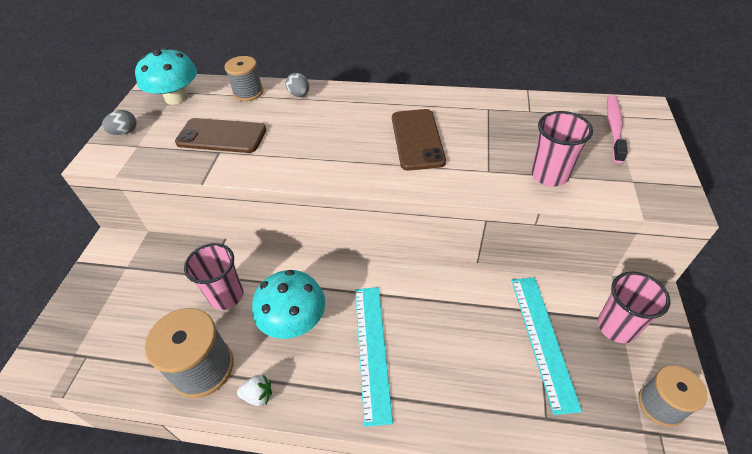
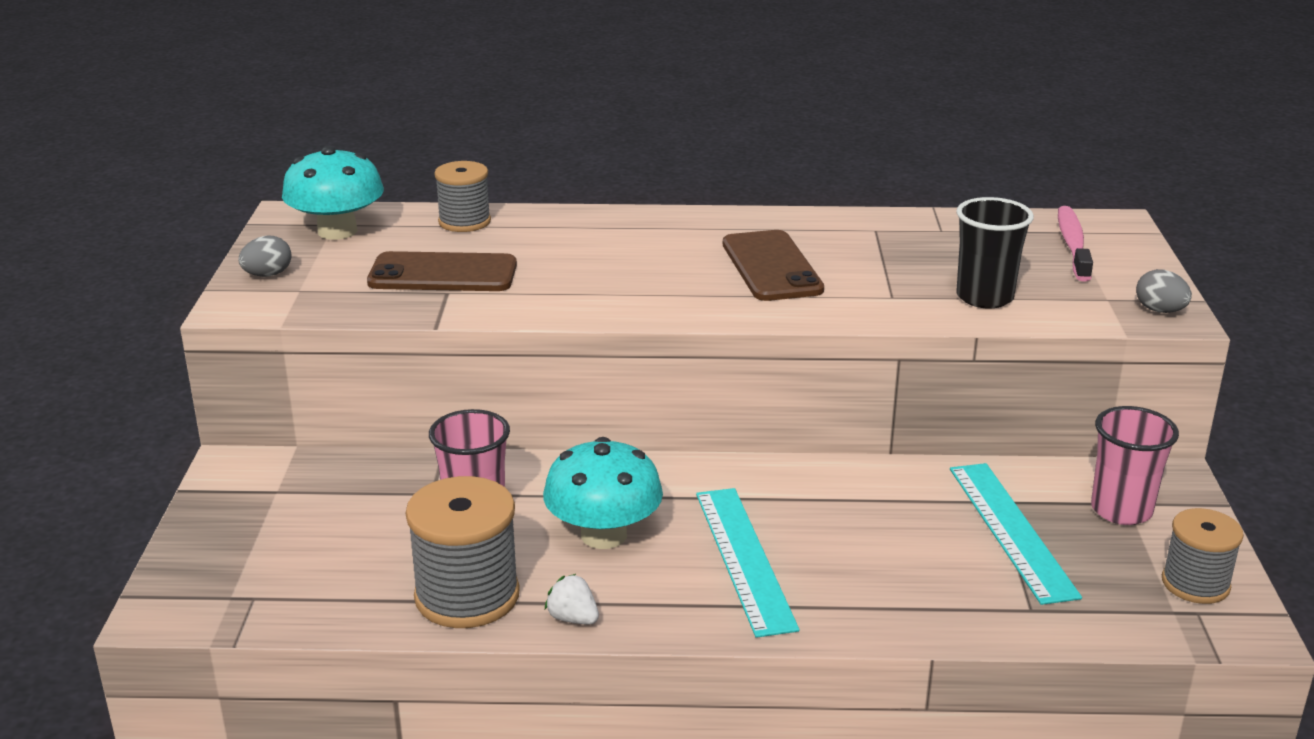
camera: 10 degrees left, 20 degrees down
white strawberry [237,374,272,406] -> white strawberry turned 135 degrees counterclockwise [545,574,599,624]
grey egg [285,73,309,97] -> grey egg moved to [1136,269,1192,313]
pink cup [531,111,593,186] -> black cup [956,197,1034,308]

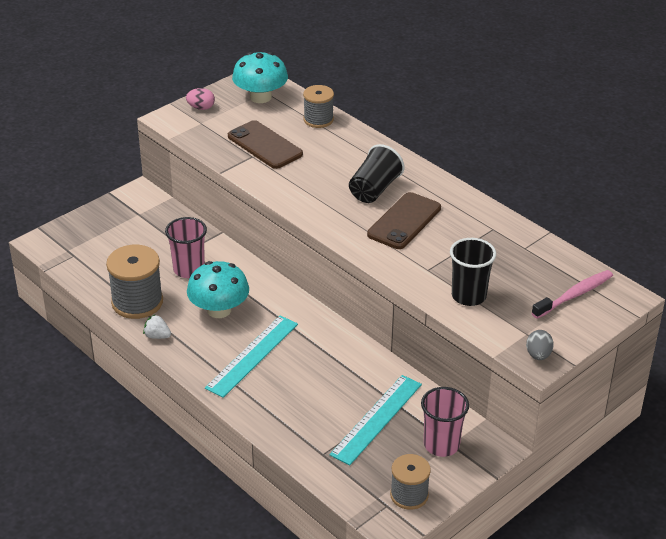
camera: 45 degrees right, 10 degrees up
grey egg [238,235,291,277] -> pink egg [186,88,215,110]
white strawberry [545,574,599,624] -> white strawberry turned 60 degrees counterclockwise [143,314,171,339]
none -> black cup [349,144,404,203]

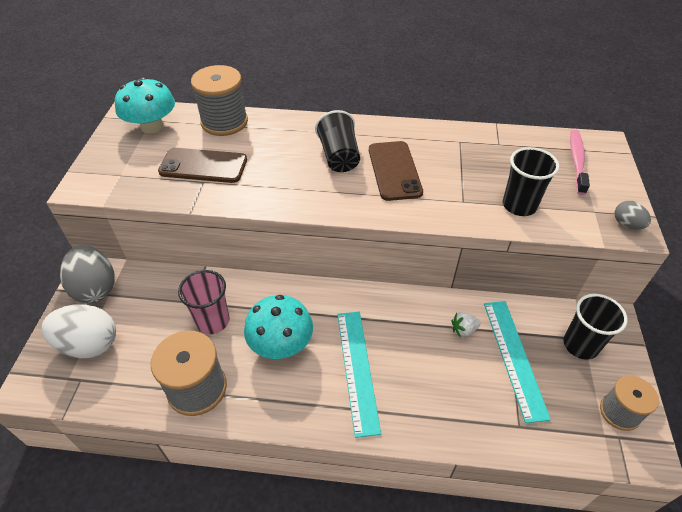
camera: 40 degrees left, 10 degrees up
white strawberry [143,314,171,339] -> white strawberry moved to [451,312,481,338]
pink egg [186,88,215,110] -> none
grey spool [303,85,334,128] -> grey spool [191,65,248,136], size x1.56
pink cup [421,387,469,457] -> black cup [563,294,628,360]
none -> white egg [42,305,116,358]
none -> grey egg [60,245,115,303]

